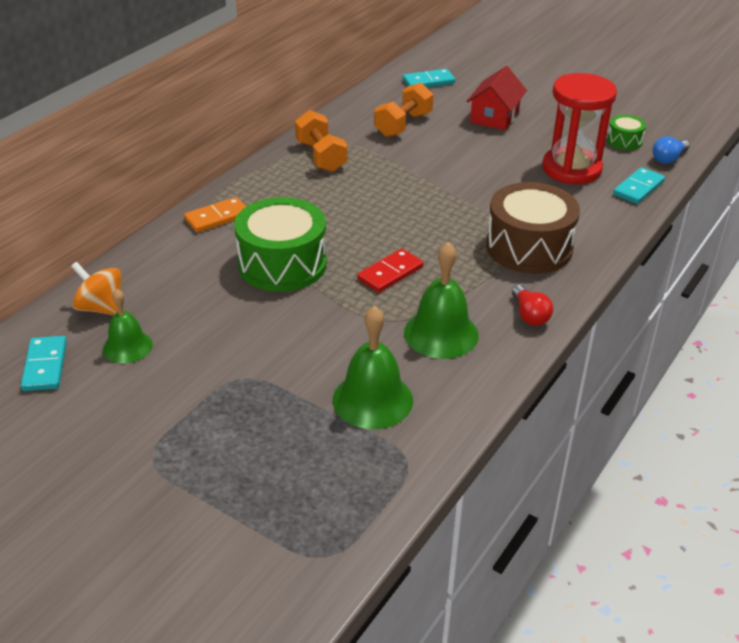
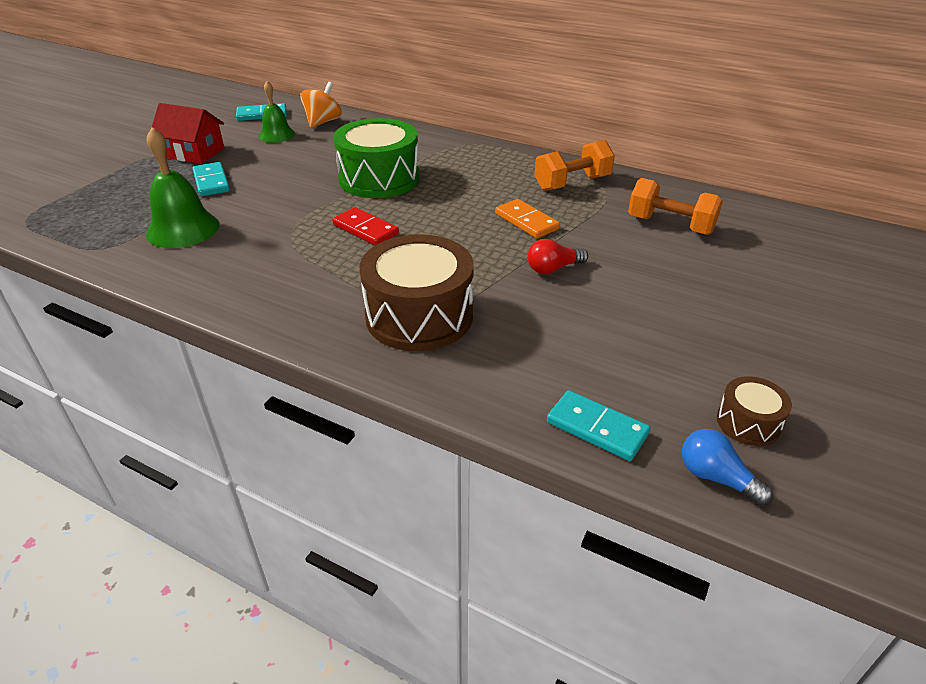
camera: 85 degrees right, 0 degrees up
orange domino [184,197,246,233] -> orange domino moved to [495,199,560,238]
turquoise domino [403,69,455,87] -> turquoise domino moved to [192,162,230,196]
green bell [404,242,479,359] -> none
red house [466,66,527,130] -> red house moved to [151,103,224,164]
red light bulb [512,285,553,326] -> red light bulb moved to [527,239,588,274]
red hourglass [542,73,617,184] -> none
green drum [607,115,646,150] -> brown drum [717,376,792,446]

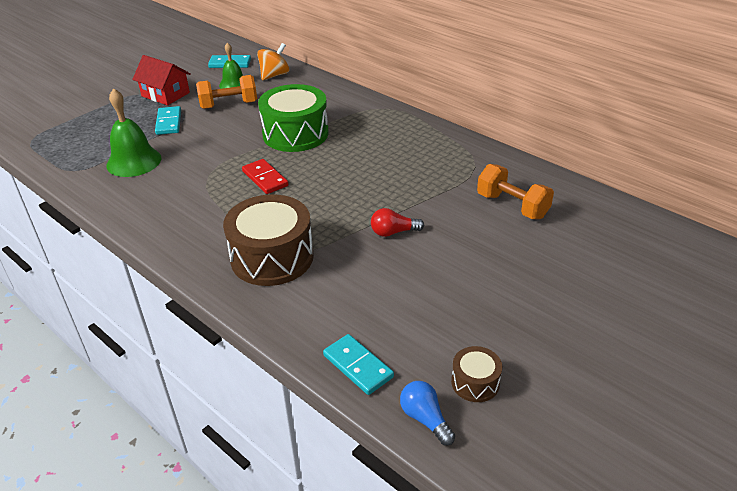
camera: 15 degrees right, 0 degrees up
orange domino [495,199,560,238] -> none
orange dumbbell [534,140,615,191] -> orange dumbbell moved to [196,75,257,109]

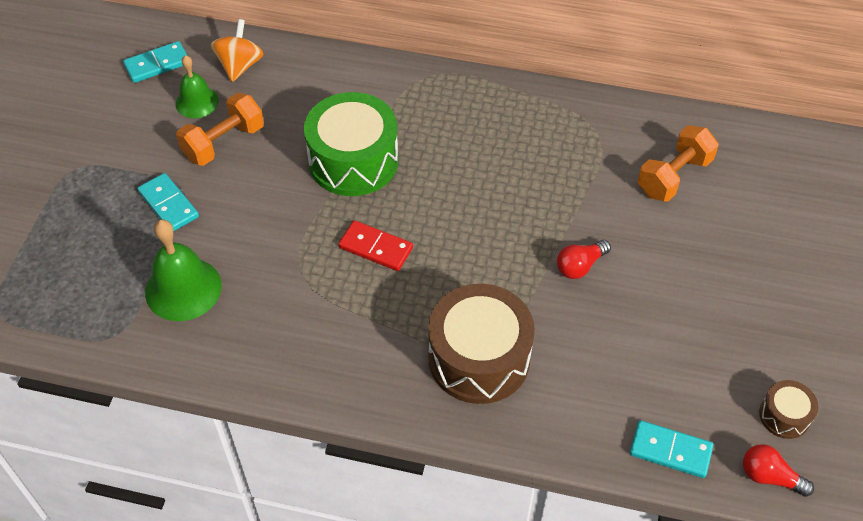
camera: 30 degrees left, 15 degrees up
red house [132,55,190,105] -> none
blue light bulb [400,381,455,446] -> red light bulb [743,444,814,497]
orange dumbbell [477,164,554,219] -> orange dumbbell turned 60 degrees counterclockwise [638,125,719,202]

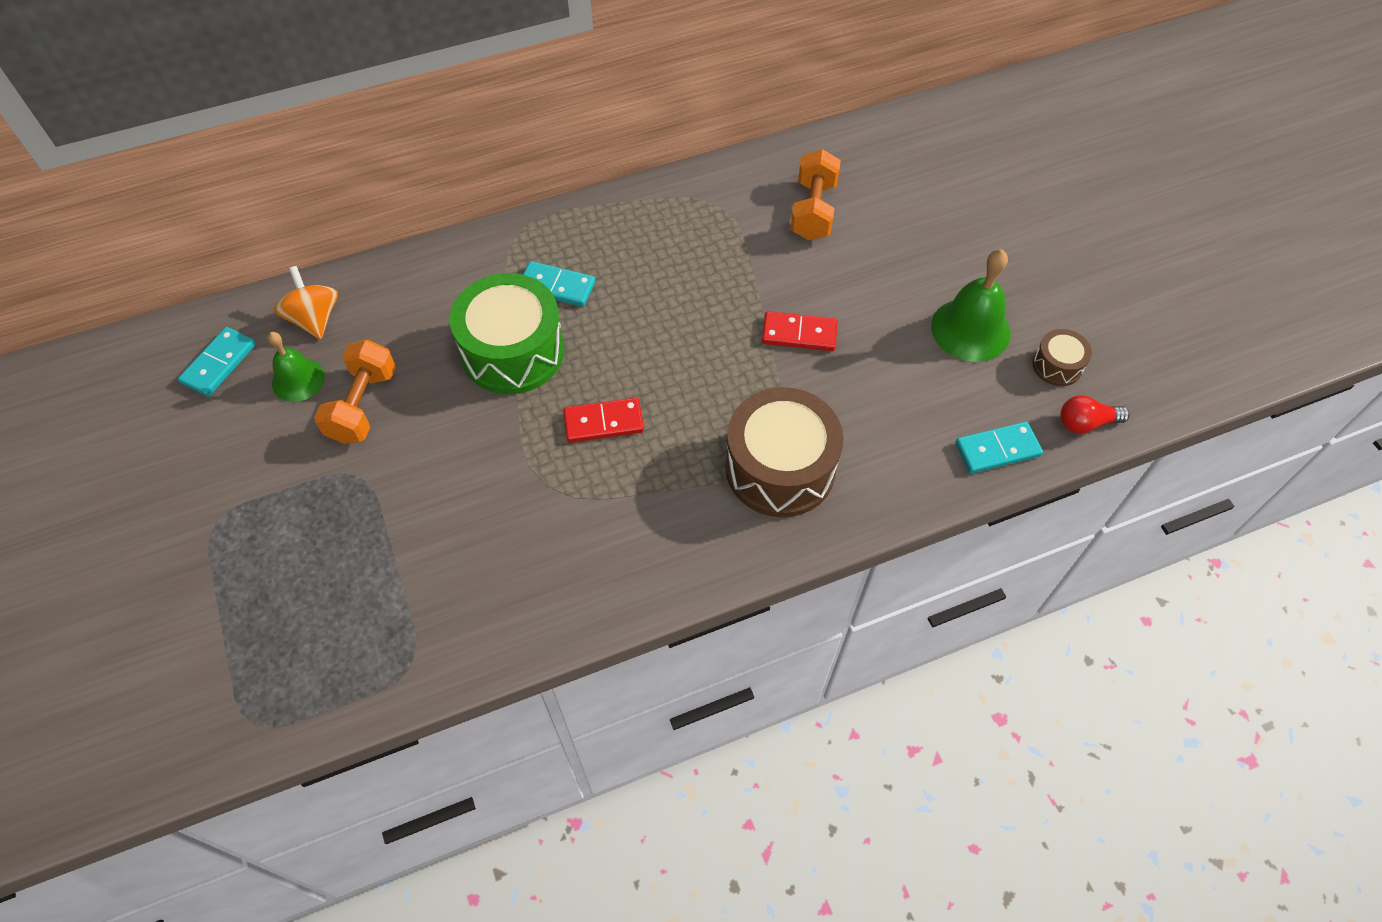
camera: 35 degrees left, 5 degrees up
turquoise domino [138,173,199,231] -> turquoise domino moved to [523,261,595,307]
green bell [145,220,222,321] -> green bell moved to [931,249,1010,362]
red light bulb [557,240,611,279] -> red domino [762,311,838,351]

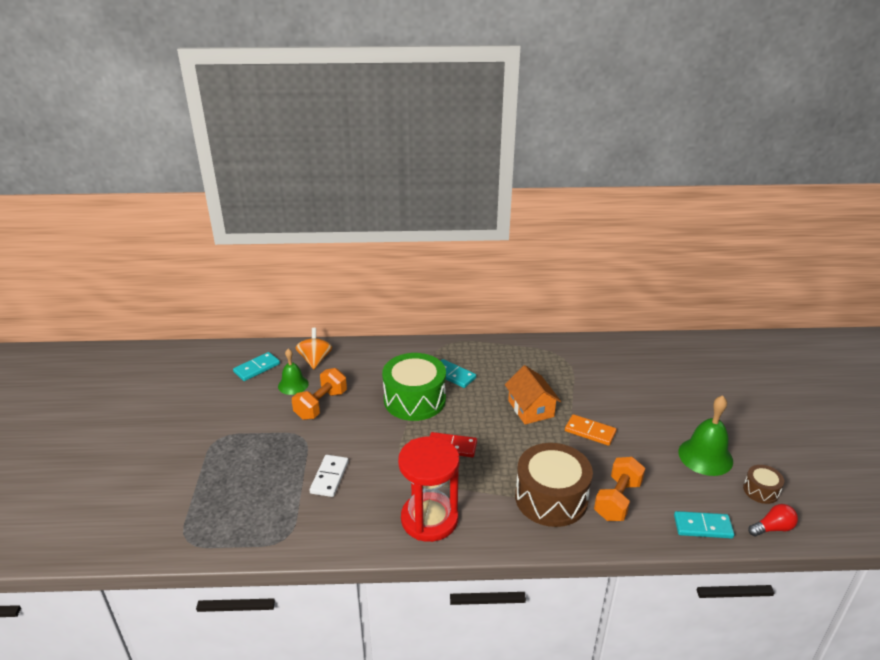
camera: 20 degrees right, 25 degrees down
red domino [762,311,838,351] -> orange domino [565,414,617,446]
orange dumbbell [790,149,841,240] -> orange dumbbell moved to [594,457,645,521]
red light bulb [1060,395,1130,434] -> red light bulb turned 150 degrees clockwise [748,504,798,536]
none -> white domino [309,455,349,497]
none -> red hourglass [398,436,459,542]
none -> orange house [505,365,561,424]

